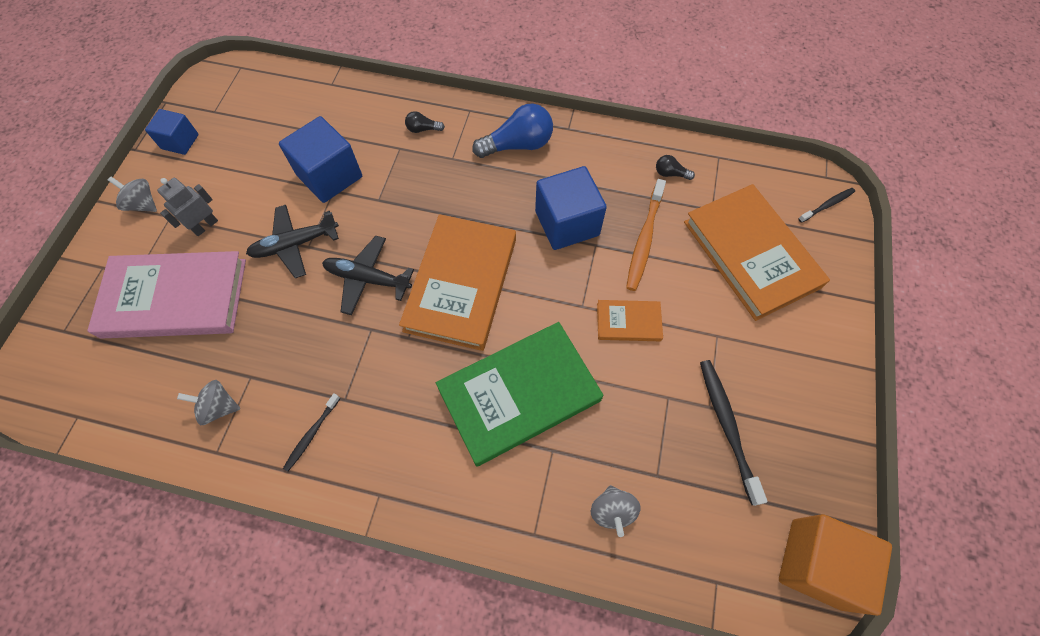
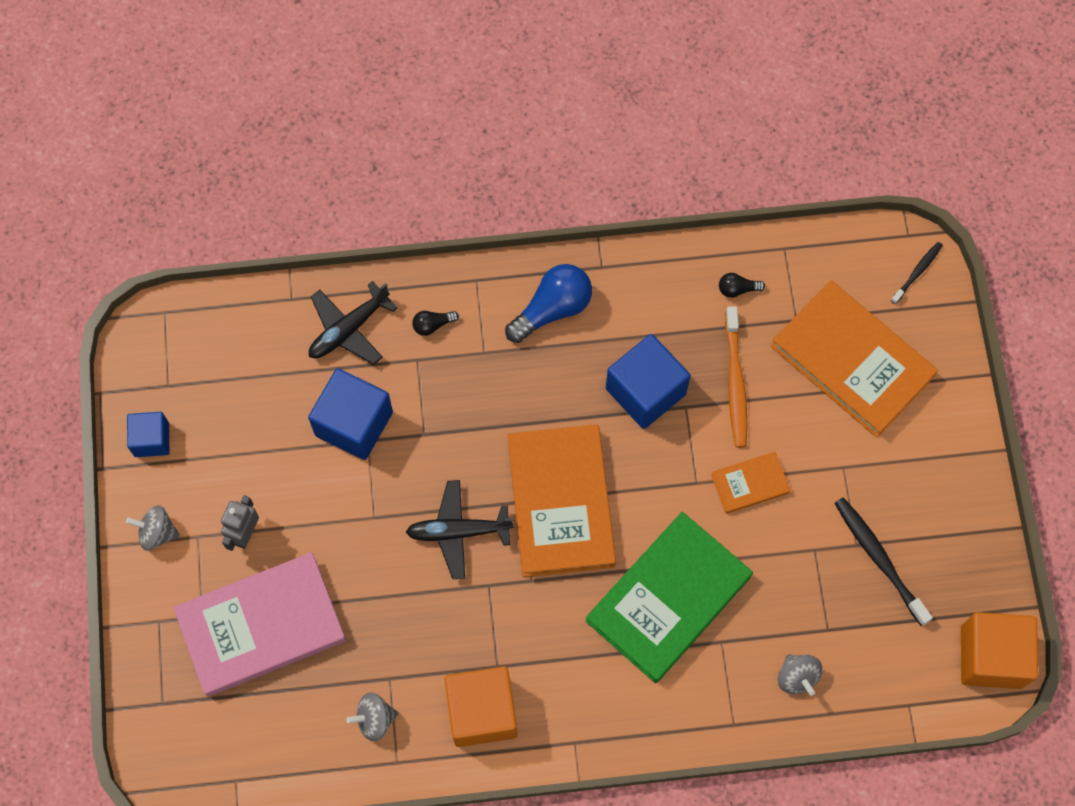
camera: 20 degrees left, 5 degrees up
black plane [246,205,339,278] -> black plane moved to [309,281,398,365]
black toothbrush [283,393,340,472] -> orange cube [444,666,517,747]

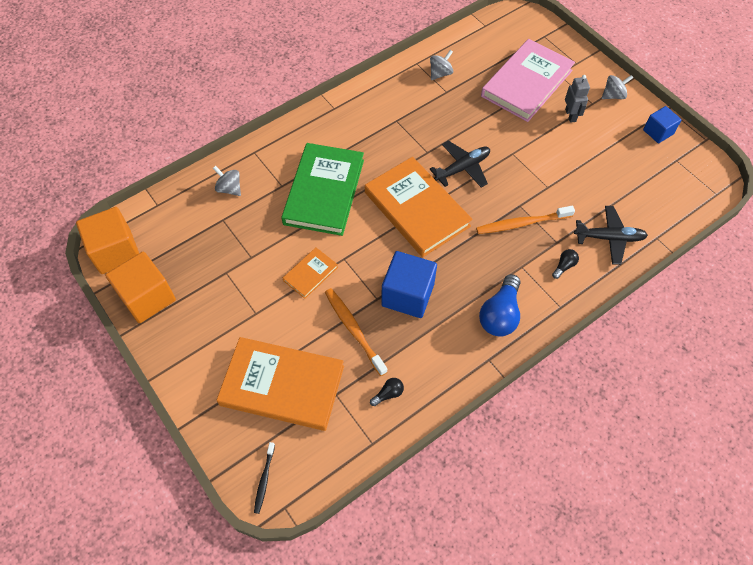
camera: 150 degrees right, 10 degrees down
blue cube [308,368,393,460] -> none
black plane [309,281,398,365] -> black plane turned 75 degrees clockwise [574,206,648,265]
orange cube [444,666,517,747] -> orange cube moved to [105,252,176,323]
black toothbrush [834,497,933,626] -> none
none -> orange toothbrush [476,206,575,234]

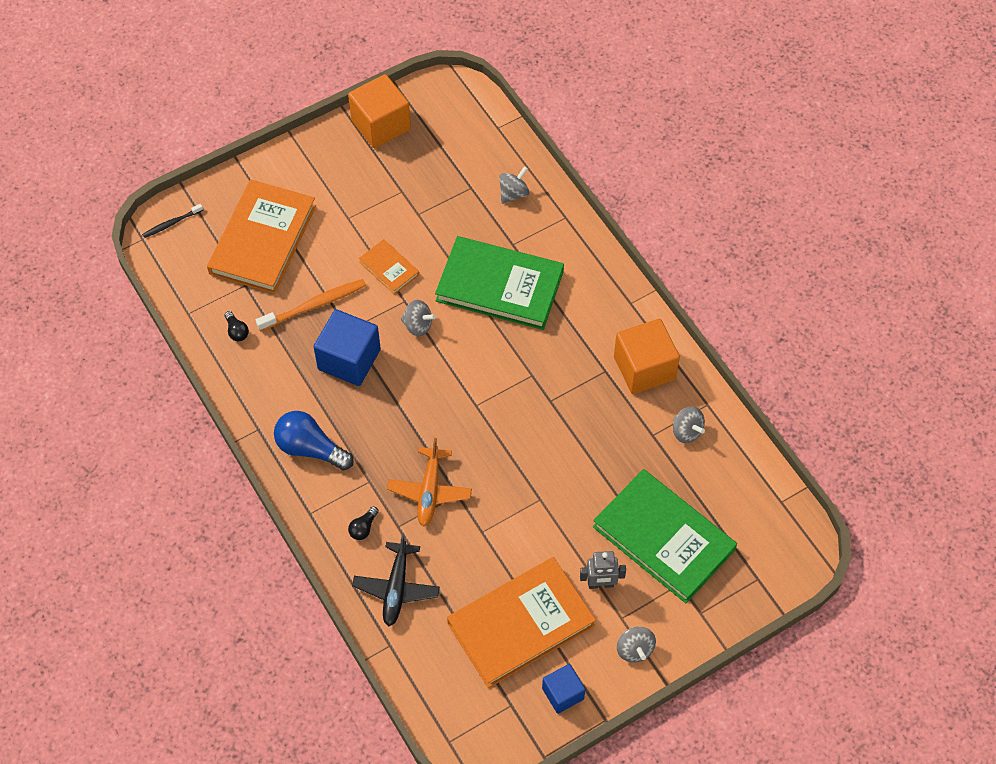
camera: 95 degrees right, 0 degrees up
orange cube [76,207,139,274] -> orange cube moved to [614,319,680,394]
black toothbrush [254,442,275,514] -> black toothbrush turned 45 degrees counterclockwise [142,204,203,238]
orange book [365,157,472,257] -> orange book moved to [447,557,596,688]
black plane [430,141,490,188] -> none
orange toothbrush [476,206,575,234] -> orange plane [387,438,472,527]
pink book [481,39,575,122] -> green book [593,469,737,603]
black light bulb [552,249,579,279] -> black light bulb turned 75 degrees clockwise [348,506,379,540]
none -> grey spinning top [401,300,436,337]

